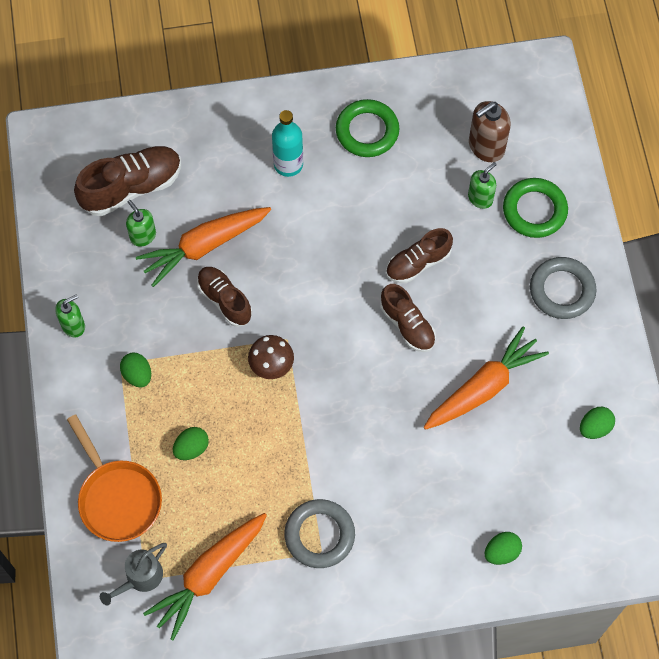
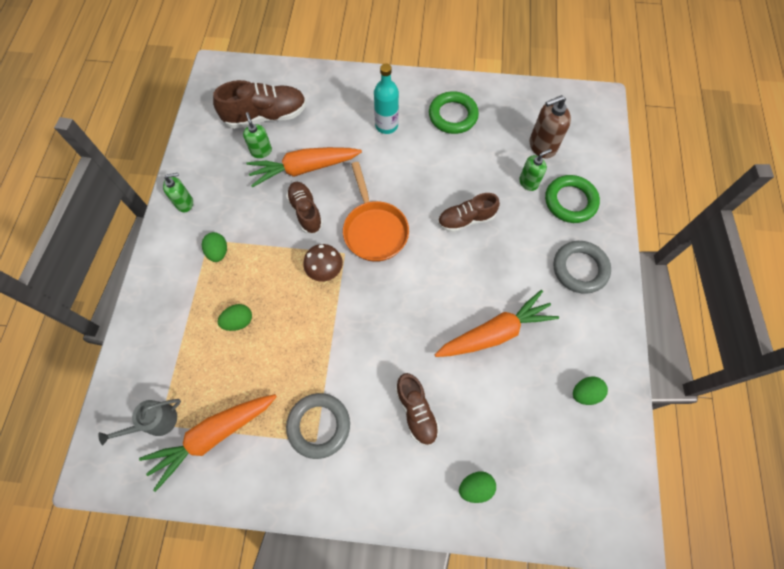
camera: 15 degrees right, 0 degrees up
orange pan [67,414,162,542] -> orange pan moved to [343,162,409,262]
brown shoe [380,284,436,352] -> brown shoe moved to [395,373,440,446]

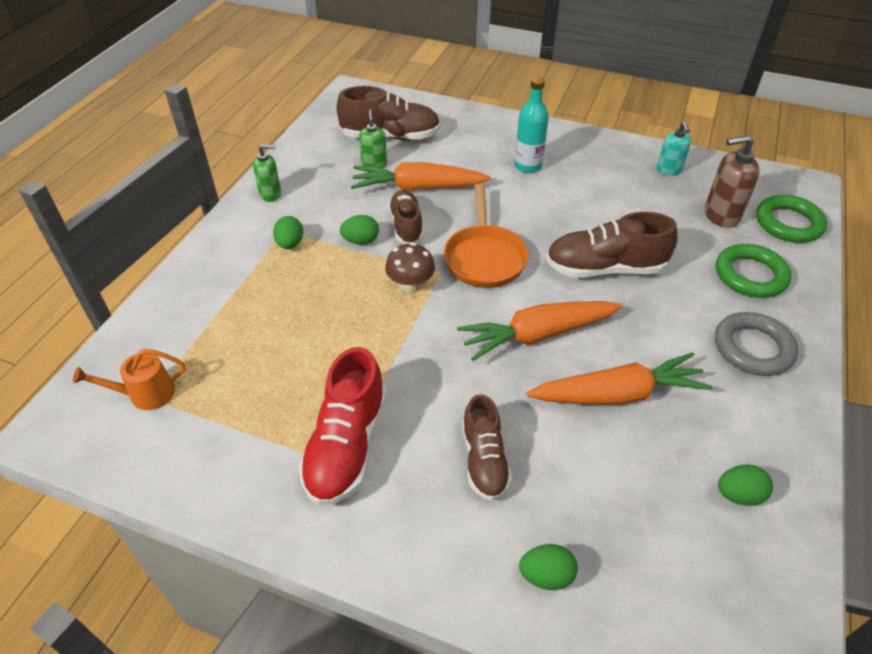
camera: 15 degrees right, 20 degrees down
grey watering can [98,399,181,445] -> orange watering can [73,349,186,410]
orange carrot [139,394,277,492] -> orange carrot moved to [457,301,622,361]
green egg [218,304,252,331] -> green egg moved to [340,215,379,244]
grey ring [286,393,350,459] -> red shoe [299,347,386,506]
green ring [429,91,479,134] -> green ring moved to [756,195,827,243]
brown shoe [438,193,500,232] -> brown shoe [546,212,678,278], size x1.53
green soap dispenser [519,149,552,191] -> none
none -> turquoise soap dispenser [657,122,691,176]

